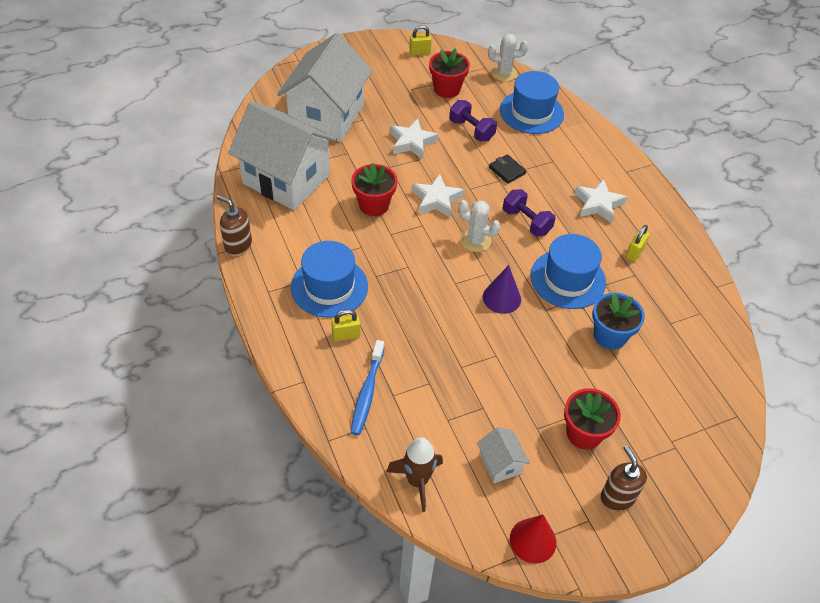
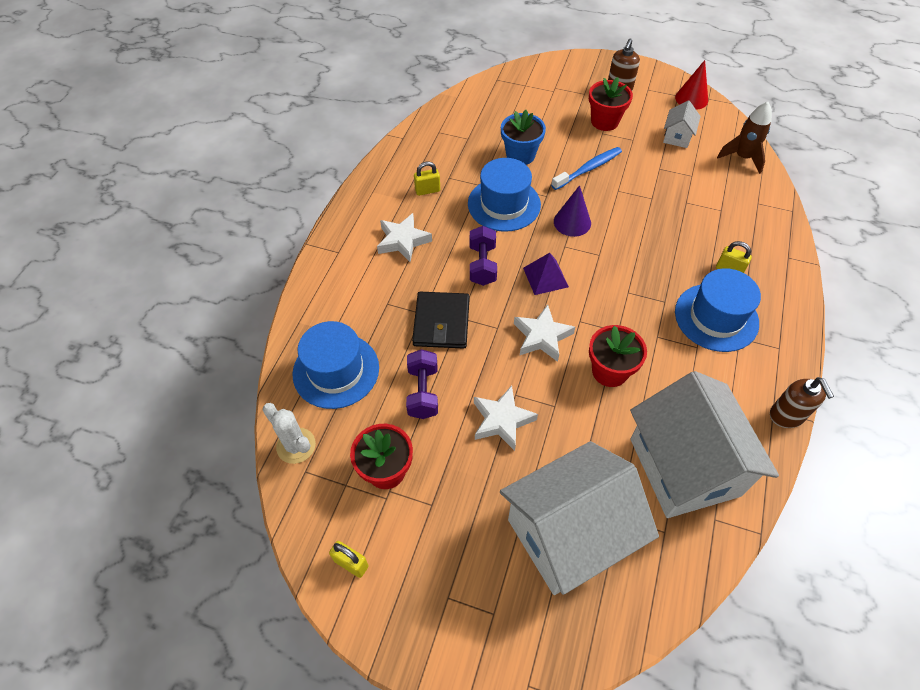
camera: 135 degrees left, 5 degrees up
blue toothbrush [351,340,384,435] -> blue toothbrush moved to [551,147,622,190]
white cactus [458,200,500,252] -> purple pyramid [523,253,569,295]
black wallet [489,154,526,184] -> black wallet [412,292,470,349], size x1.74

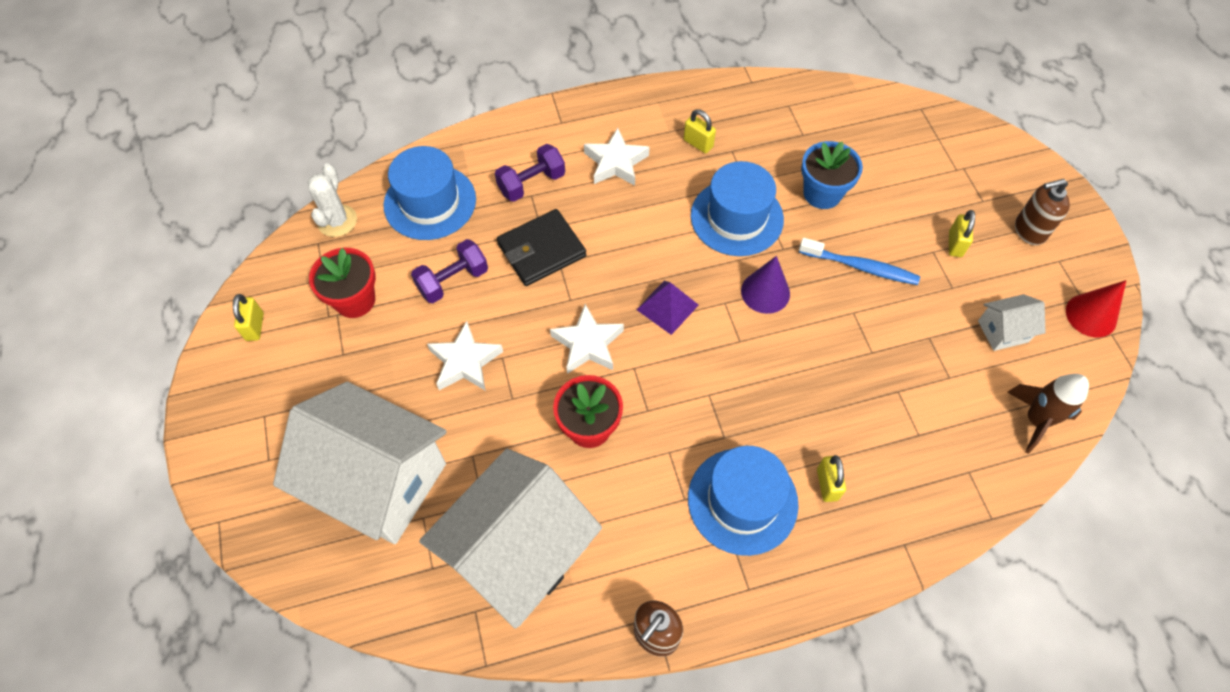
camera: 55 degrees right, 5 degrees up
purple dumbbell [470,226,497,286] -> purple dumbbell moved to [495,144,565,202]
red flower pot [589,77,633,131] -> yellow padlock [949,210,975,257]

